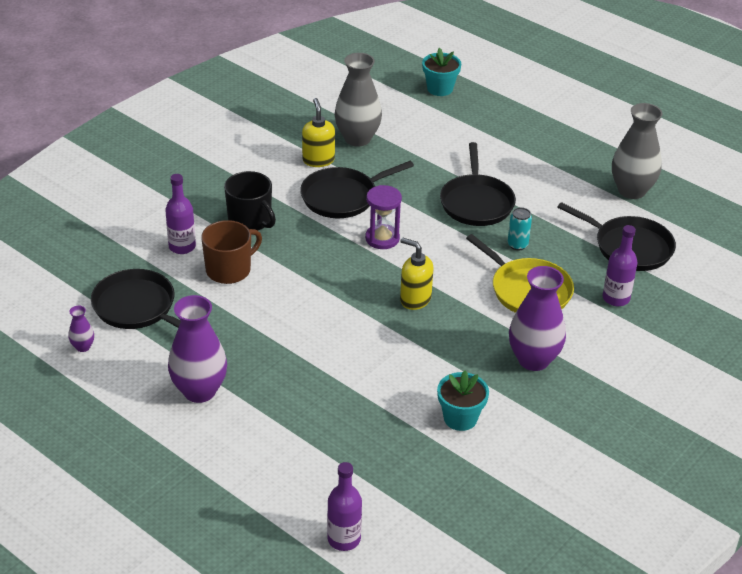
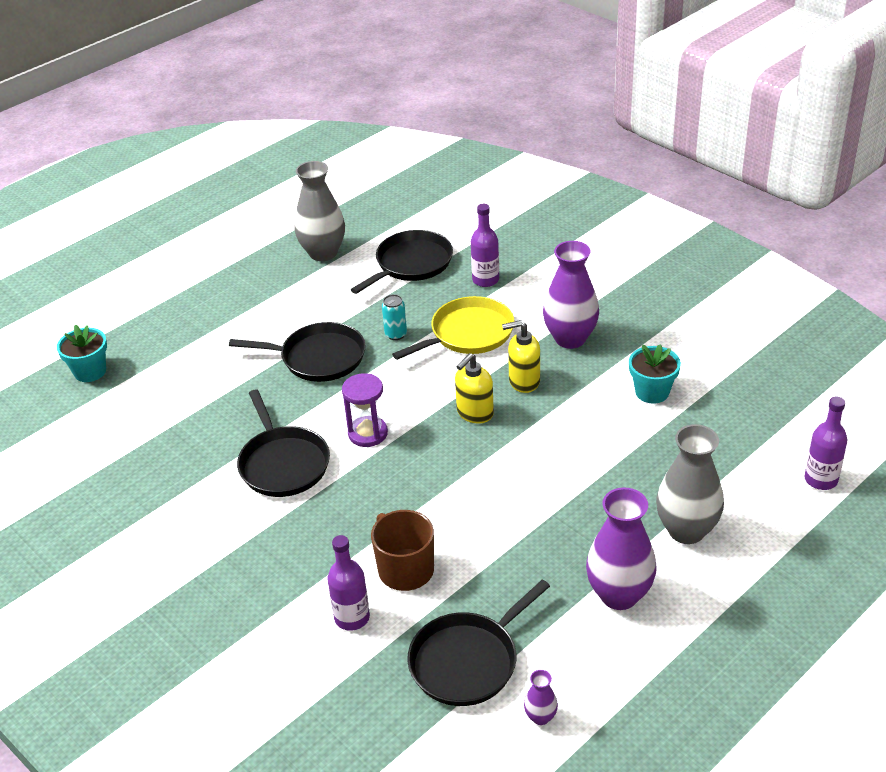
camera: 80 degrees left, 0 degrees up
black mug [224,171,276,231] -> none
yellow soap dispenser [302,98,335,167] -> yellow soap dispenser moved to [502,320,540,393]
grey vase [335,53,382,147] -> grey vase moved to [656,424,724,544]

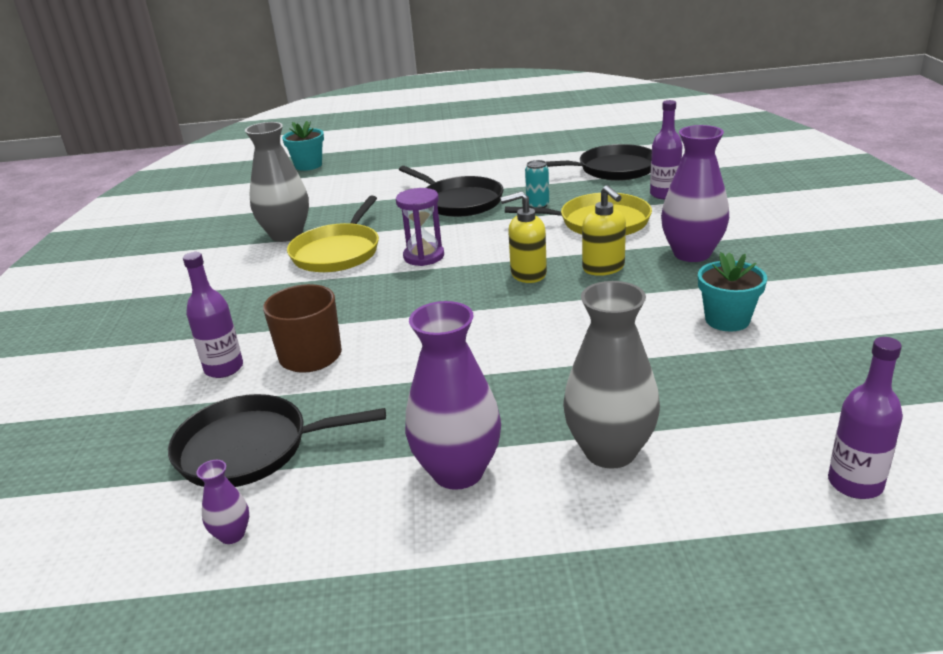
camera: 40 degrees right, 10 degrees down
black pan [237,389,330,497] -> yellow pan [287,196,379,272]
grey vase [294,161,345,261] -> grey vase moved to [245,122,309,242]
yellow soap dispenser [502,320,540,393] -> yellow soap dispenser turned 150 degrees counterclockwise [582,185,626,276]

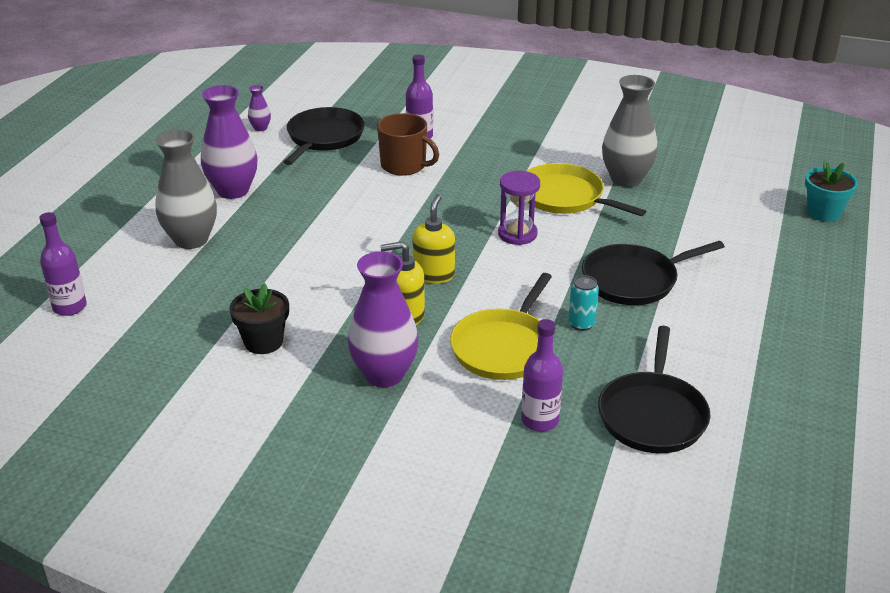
camera: 110 degrees right, 5 degrees up
turquoise flower pot [698,252,767,331] -> black flower pot [229,283,289,354]

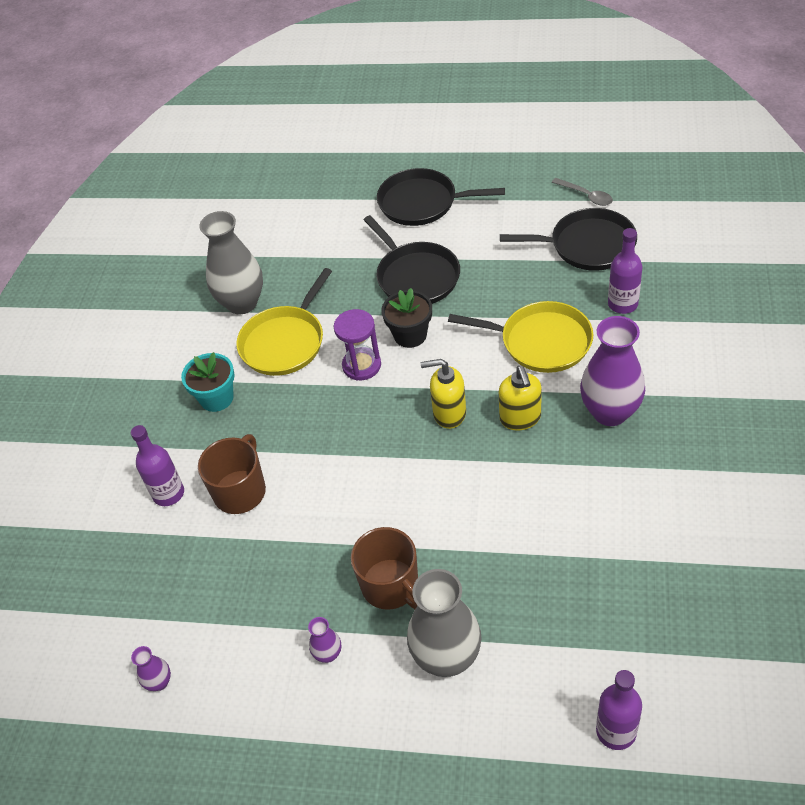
camera: 95 degrees left, 15 degrees up
purple vase [201,85,258,199] -> purple vase [308,617,341,663], size x0.45
black flower pot [229,283,289,354] -> black flower pot moved to [381,288,432,348]
black pan [284,107,365,165] -> black pan moved to [377,168,505,226]
turquoise can [568,275,599,331] -> none
turquoise flower pot [805,161,858,222] -> turquoise flower pot moved to [181,352,235,412]
none -> brown mug [351,527,418,610]
none -> grey spoon [552,178,613,206]

